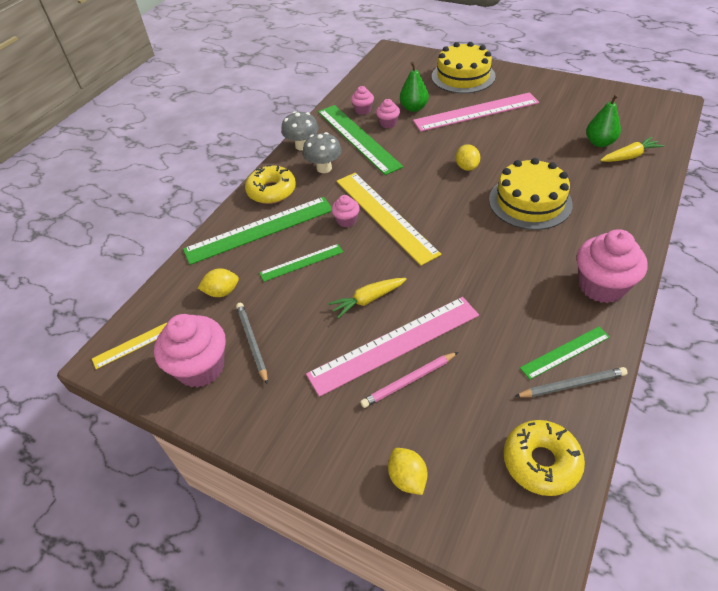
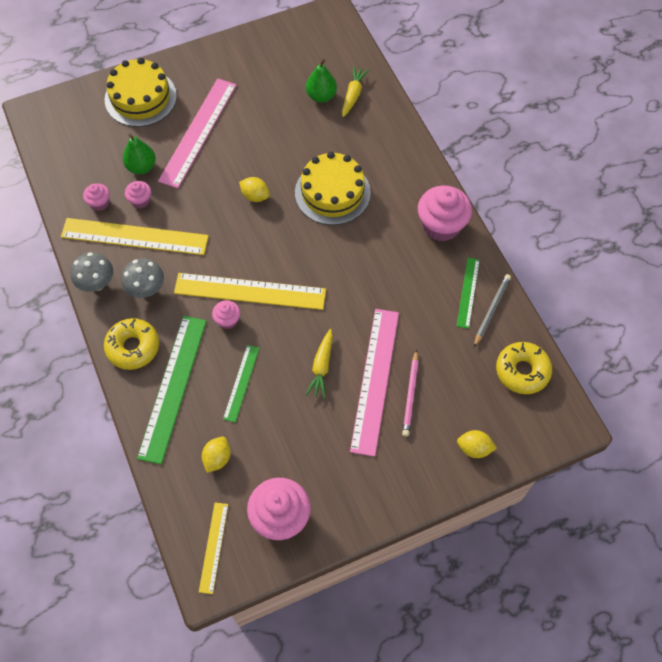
camera: 55 degrees left, 15 degrees up
grey pencil [236,303,268,384] -> none
green ruler [318,105,403,175] -> yellow ruler [61,218,209,255]

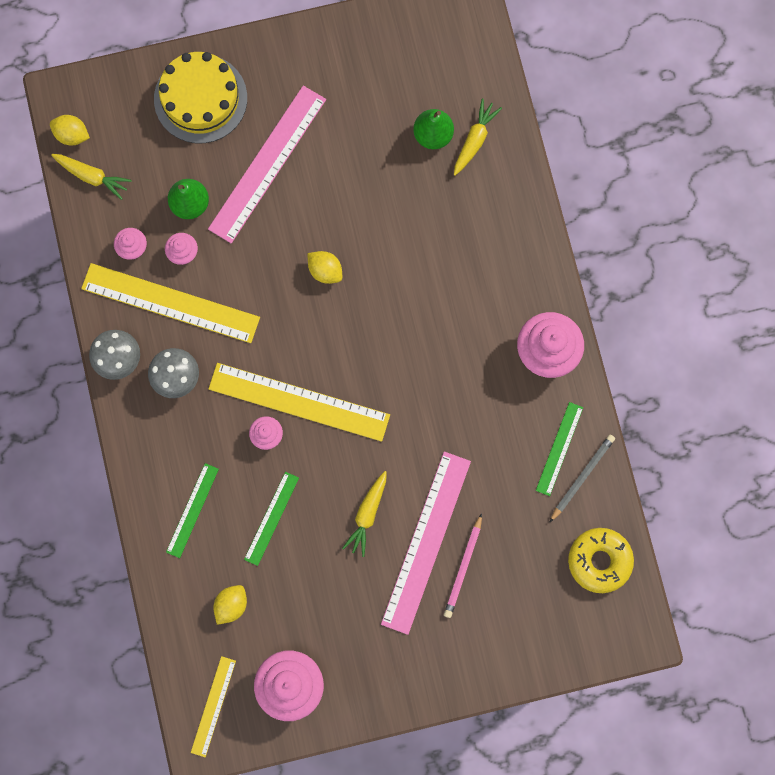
camera: 10 degrees right, 15 degrees up
yellow donut [104,318,159,370] -> none
green ruler [137,316,206,464] -> green ruler [166,463,219,558], size x0.53
yellow cake [295,151,371,225] -> none
yellow lemon [457,430,497,458] -> yellow lemon moved to [50,115,90,145]
none -> yellow carrot [51,154,132,200]

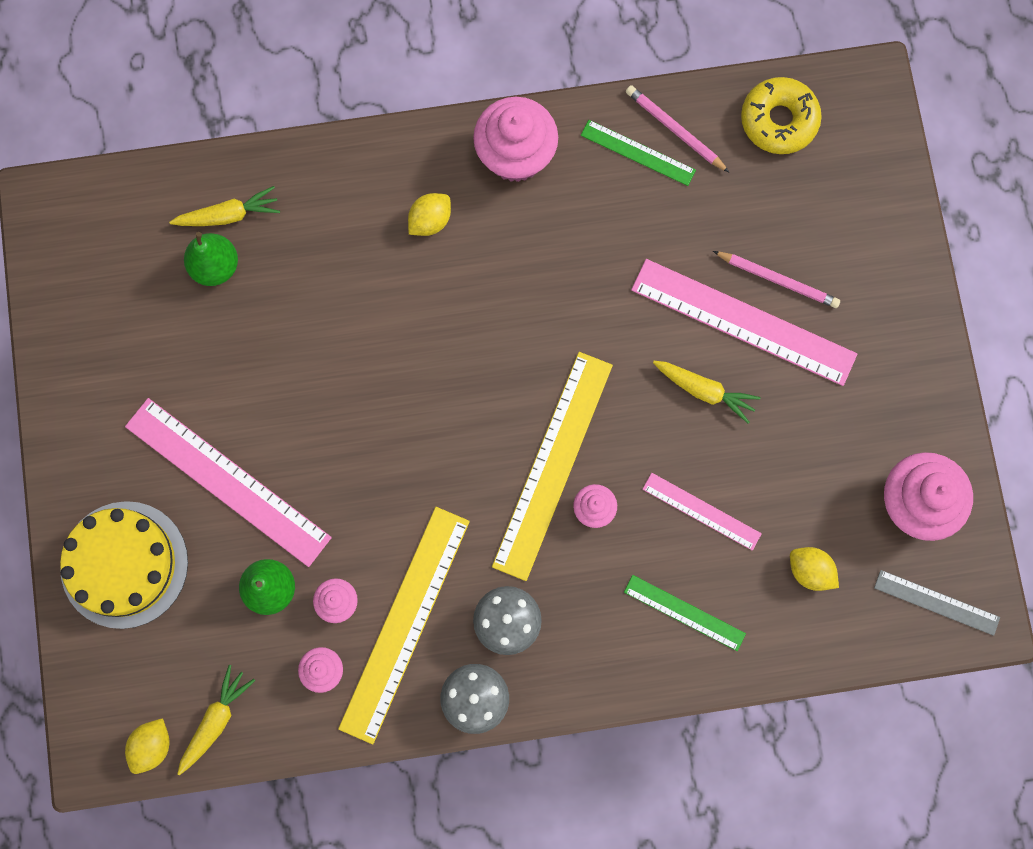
camera: 85 degrees left, 0 degrees up
yellow ruler [191,656,236,757] -> grey ruler [874,570,1000,636]
green ruler [244,472,299,566] -> pink ruler [642,473,762,551]
yellow lemon [307,251,342,284] -> yellow lemon moved to [408,193,451,236]
yellow carrot [454,98,502,176] -> yellow carrot turned 135 degrees clockwise [169,186,280,226]
grey pencil [549,435,615,523] -> pink pencil [626,85,729,172]

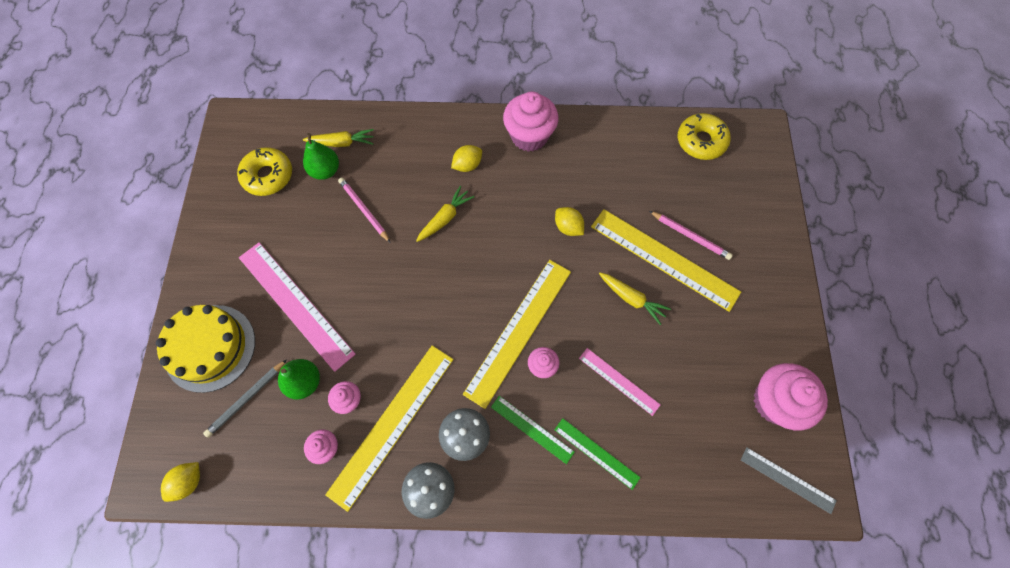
camera: 10 degrees right, 10 degrees down
yellow carrot [177,665,255,775] -> yellow carrot moved to [416,186,475,242]
green ruler [581,120,696,186] -> green ruler moved to [491,396,575,464]
pink pencil [626,85,729,172] -> pink pencil moved to [338,177,391,243]
pink ruler [631,259,857,386] -> yellow ruler [591,209,741,312]
yellow lemon [790,547,839,591] -> yellow lemon moved to [555,207,584,236]
none -> grey pencil [203,359,287,438]
none -> yellow donut [237,147,292,196]

